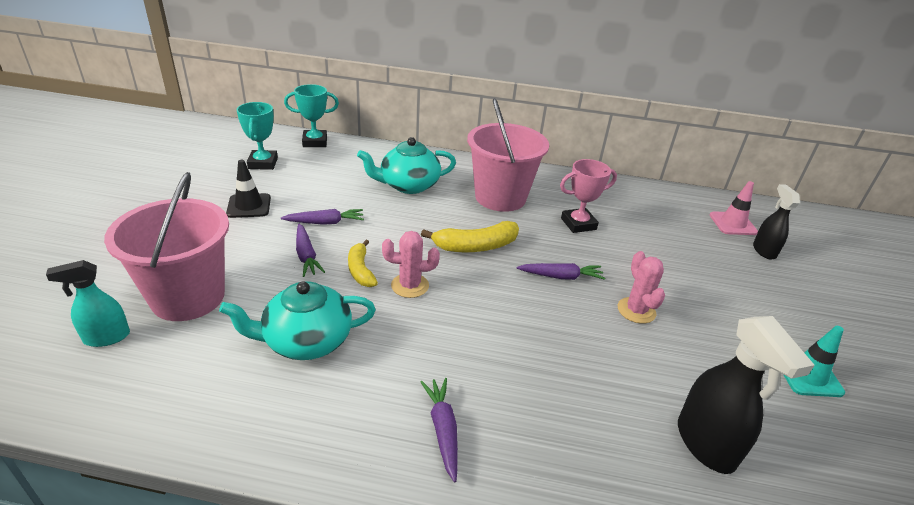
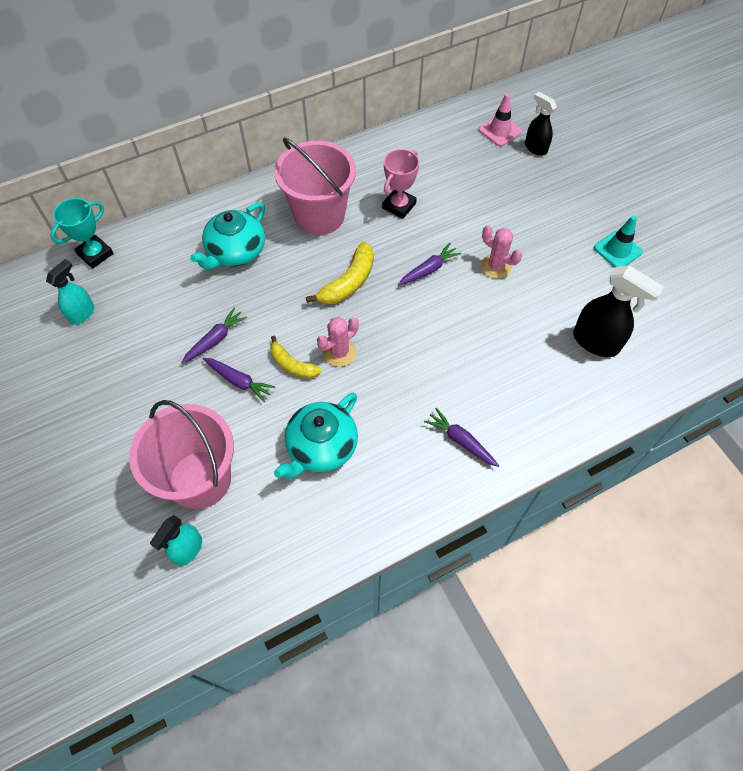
camera: 35 degrees left, 25 degrees up
black traffic cone [226,160,271,218] -> none
turquoise trophy [236,102,278,170] -> turquoise spray bottle [46,259,94,325]

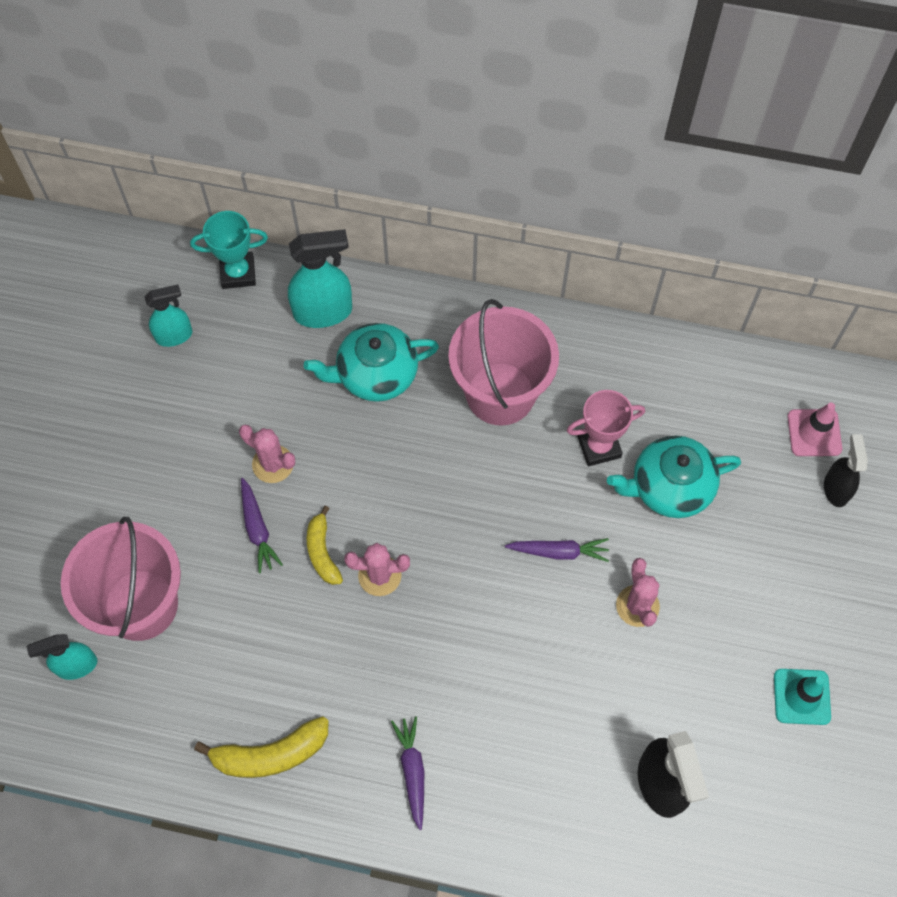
camera: 40 degrees right, 5 degrees up
purple carrot [181,307,247,364] -> pink cactus [239,425,295,483]
turquoise teapot [274,393,358,479] -> turquoise teapot moved to [607,436,741,518]
yellow banana [306,242,374,304] -> yellow banana moved to [194,716,329,778]
none -> turquoise spray bottle [288,229,352,328]

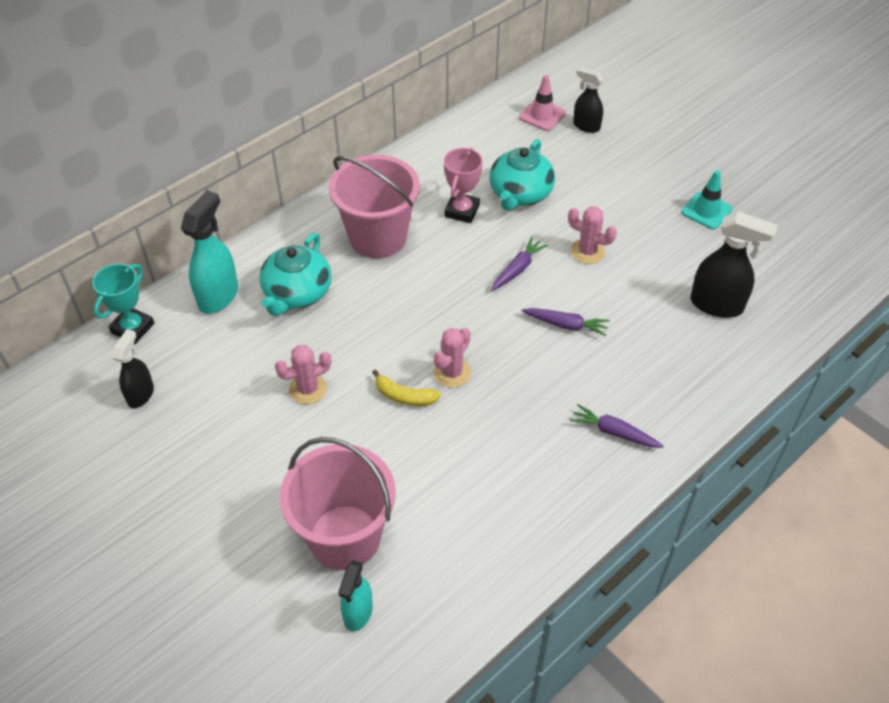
camera: 55 degrees left, 15 degrees down
turquoise spray bottle [145,284,192,347] -> black spray bottle [112,329,154,408]
yellow banana [194,716,329,778] -> none
purple carrot [241,478,283,573] -> purple carrot moved to [522,308,610,336]

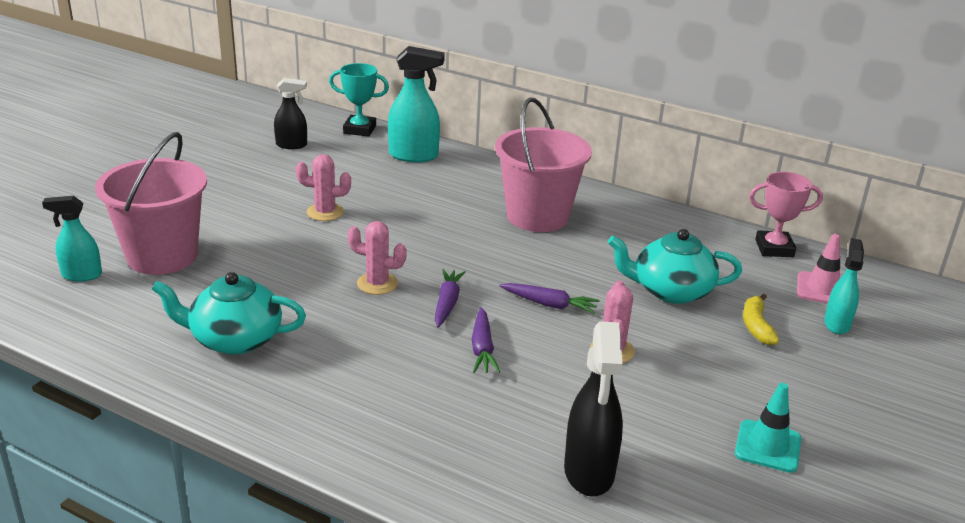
camera: 70 degrees right, 20 degrees down
turquoise teapot [259,233,332,316] -> turquoise teapot moved to [152,272,306,355]
pink cactus [275,345,332,404] -> pink cactus turned 45 degrees counterclockwise [296,154,351,221]
yellow banana [372,369,441,406] -> yellow banana moved to [743,294,779,345]
pink trophy [444,147,483,223] -> pink trophy moved to [749,172,823,257]
purple carrot [570,404,664,448] -> purple carrot moved to [435,269,466,328]
black spray bottle [573,67,604,133] -> turquoise spray bottle [824,238,864,334]

